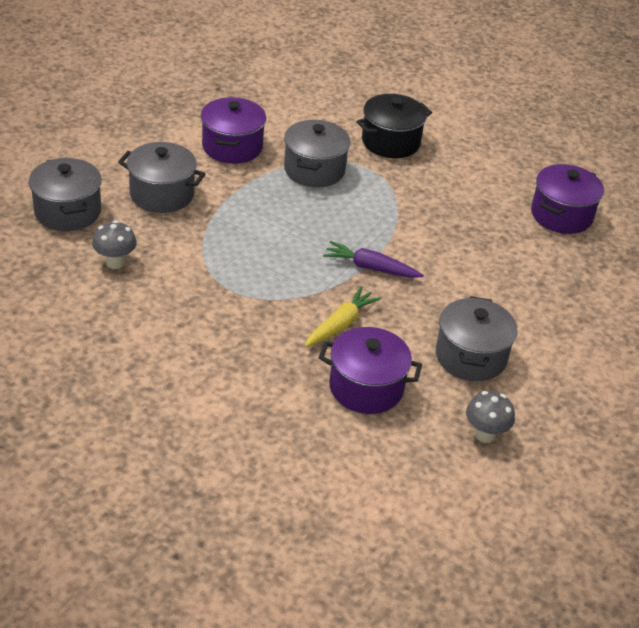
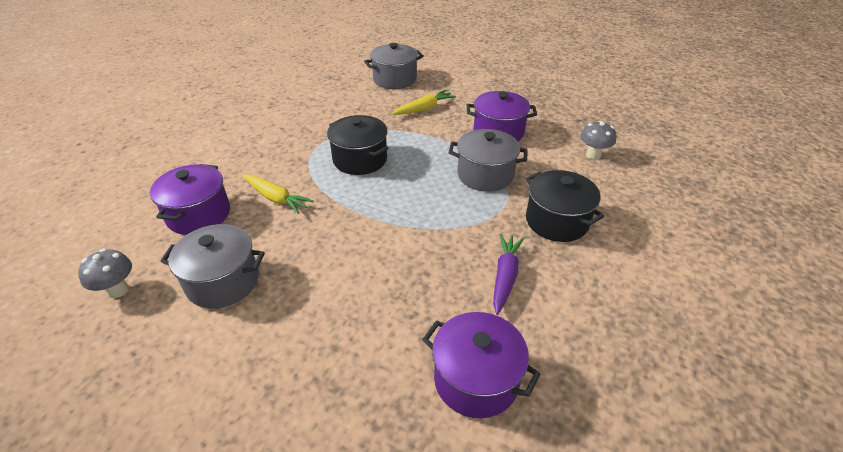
camera: 90 degrees right, 0 degrees up
grey mushroom [92,220,137,269] -> grey mushroom moved to [580,121,616,160]
grey pot [118,142,205,213] -> yellow carrot [392,90,456,115]
purple carrot [323,241,424,278] -> purple carrot moved to [493,233,524,315]
none -> black pot [327,115,389,175]

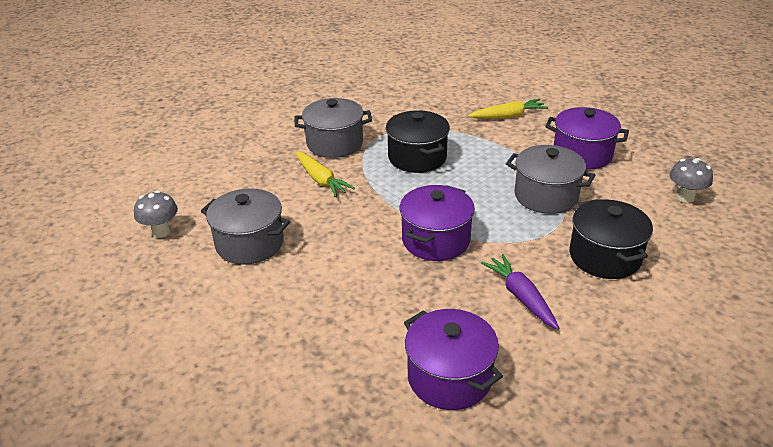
camera: 20 degrees right, 5 degrees down
purple pot [150,164,230,235] -> purple pot moved to [400,185,475,261]
grey pot [364,43,424,89] -> grey pot moved to [295,98,372,158]
purple carrot [493,233,524,315] -> purple carrot turned 60 degrees counterclockwise [481,254,559,330]

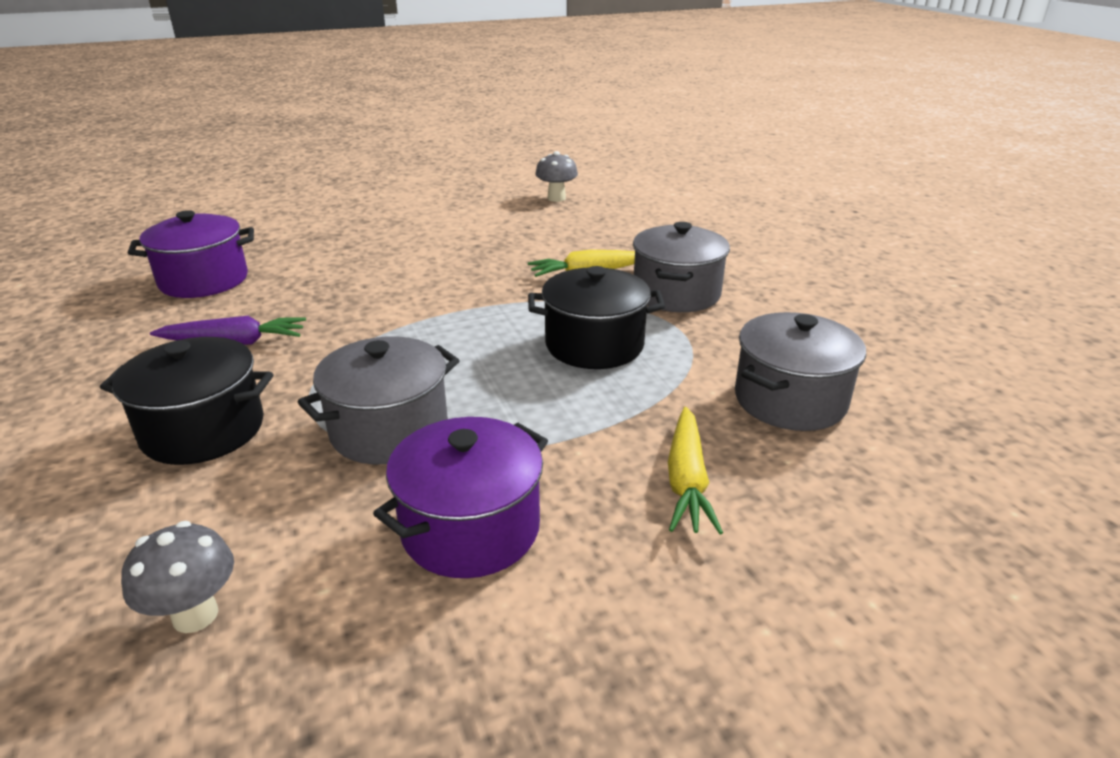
camera: 110 degrees right, 5 degrees down
grey pot [201,188,291,265] -> grey pot moved to [735,312,866,431]
purple pot [400,185,475,261] -> none

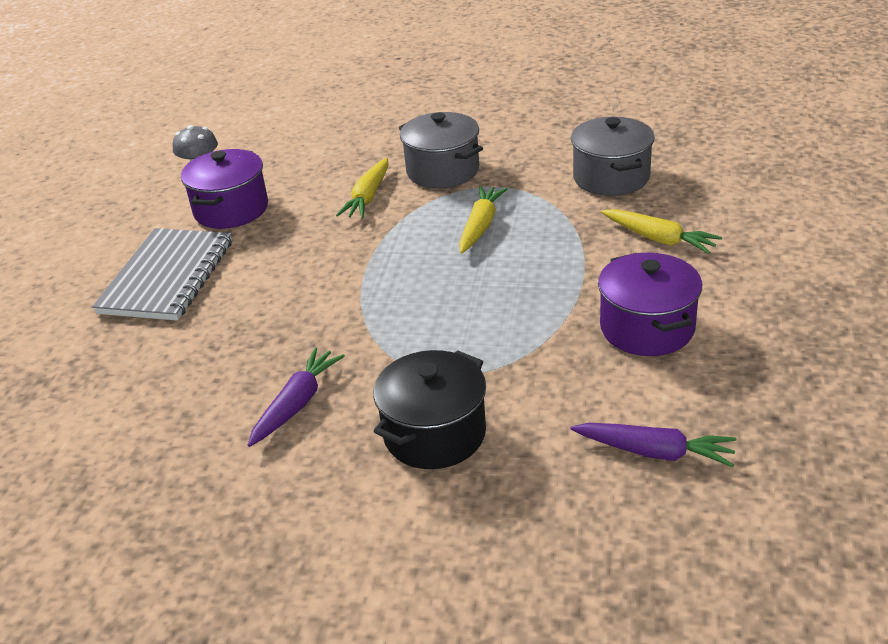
camera: 55 degrees left, 5 degrees up
grey mushroom [121,521,234,633] -> purple carrot [570,423,736,467]
purple pot [128,210,254,298] -> purple pot moved to [181,149,268,229]
grey pot [298,337,460,464] -> none
black pot [528,266,665,369] -> yellow carrot [459,186,507,253]
none -> grey notebook [92,228,232,321]

